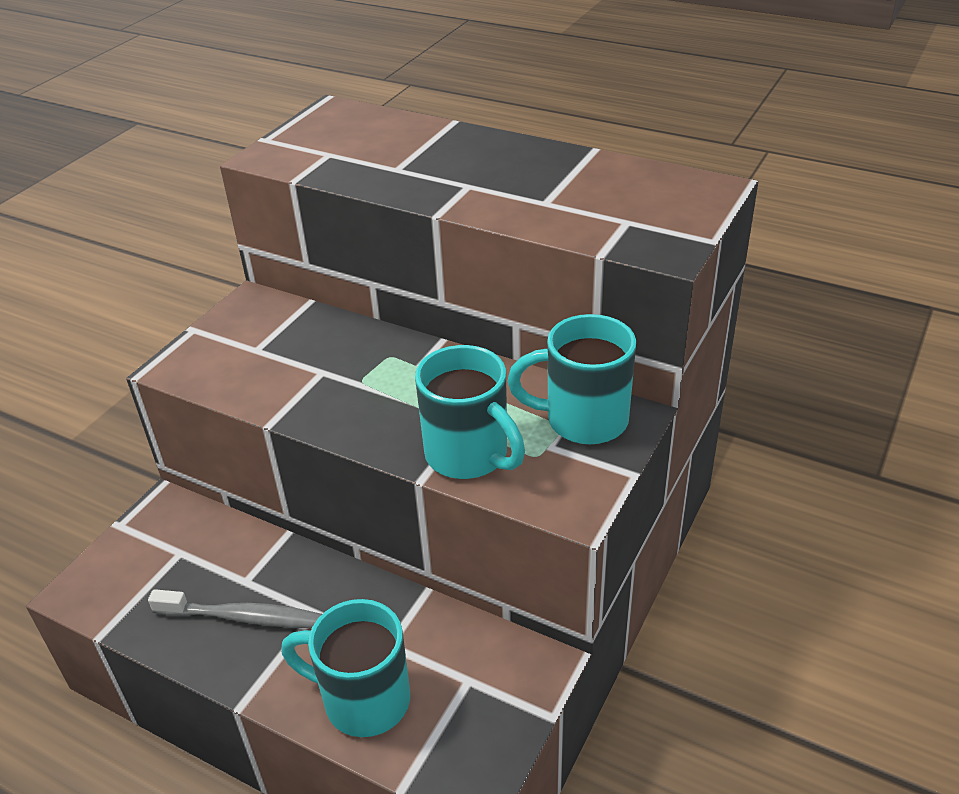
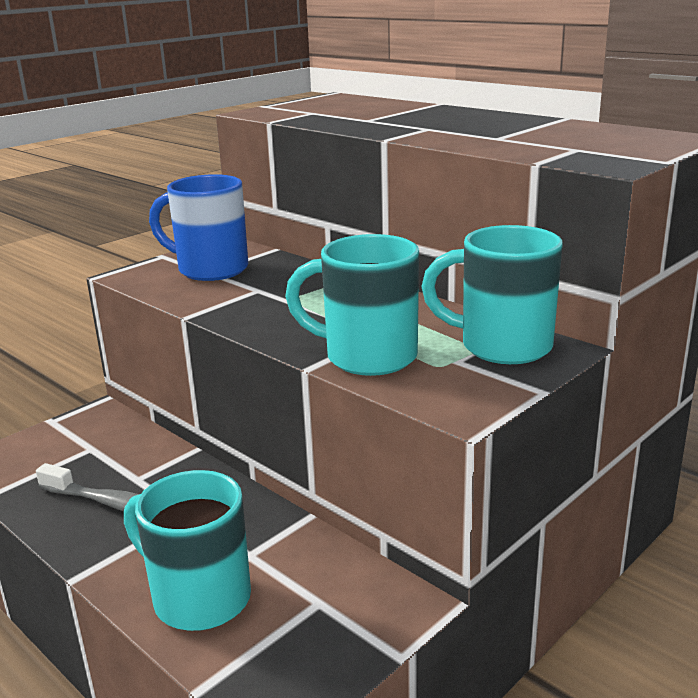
camera: 15 degrees right, 15 degrees down
turquoise mug [415,345,525,479] -> turquoise mug turned 135 degrees clockwise [285,234,419,376]
none -> blue mug [149,174,248,281]

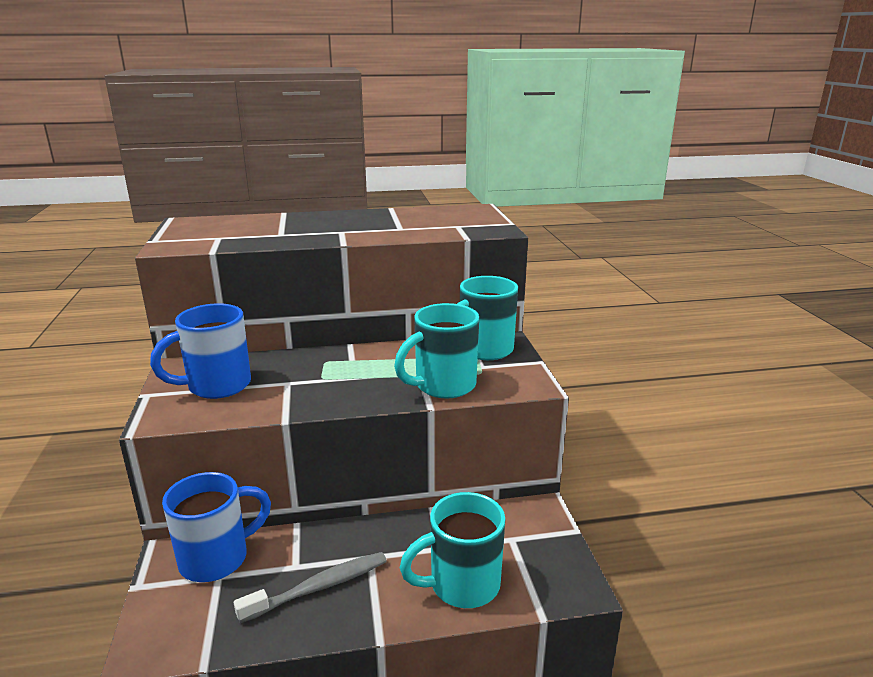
camera: 55 degrees left, 0 degrees up
none -> blue mug [162,472,271,582]

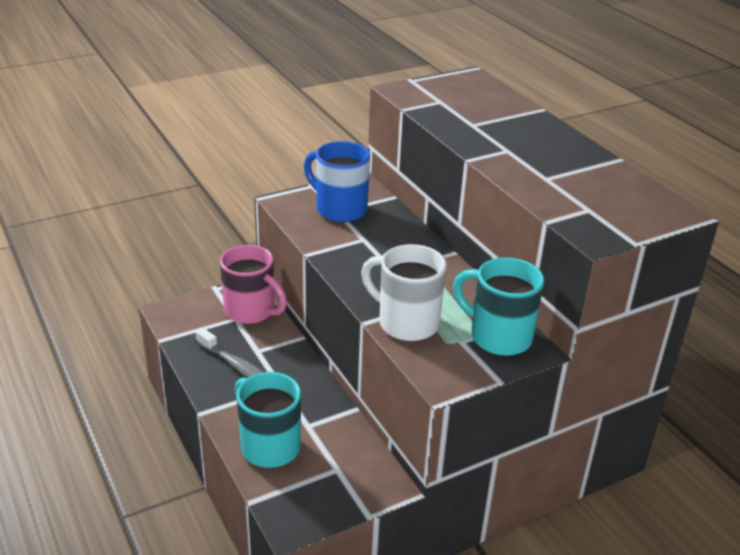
camera: 70 degrees right, 10 degrees up
blue mug [162,472,271,582] -> pink mug [220,245,287,324]
turquoise mug [394,303,479,398] -> white mug [361,244,446,341]

